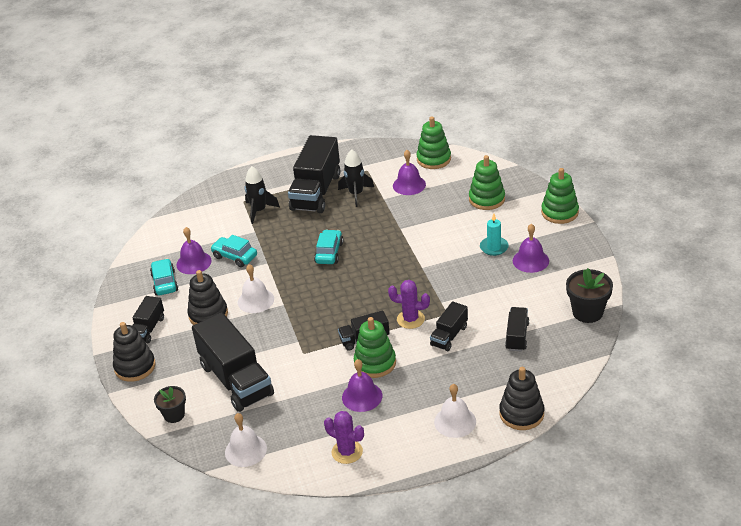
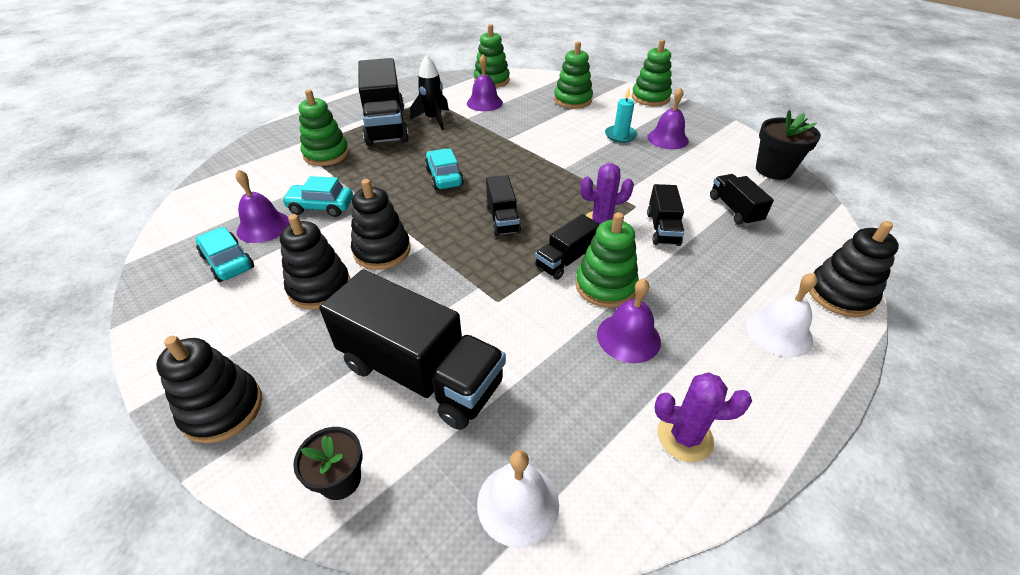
camera: 30 degrees left, 5 degrees up
black truck [132,296,164,343] -> black truck moved to [486,175,521,236]
white bell [238,264,274,313] -> black stacking toy [351,179,411,270]
black rocket [245,166,280,224] -> green stacking toy [299,89,349,166]

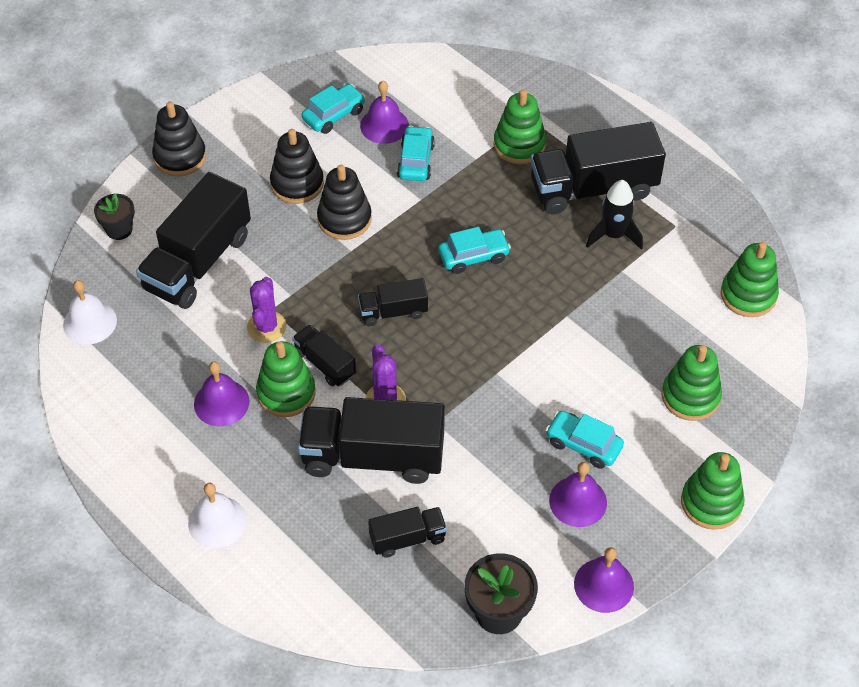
camera: 90 degrees right, 10 degrees up
purple bell [467,55,503,111] -> purple bell moved to [574,547,634,613]
turquoise candle [605,88,638,143] -> turquoise car [546,411,624,469]
black truck [647,184,684,246] -> black truck [298,397,445,484], size x1.96
purple cactus [655,373,752,462] -> purple cactus moved to [247,277,286,343]
black stacking toy [809,221,899,317] -> none

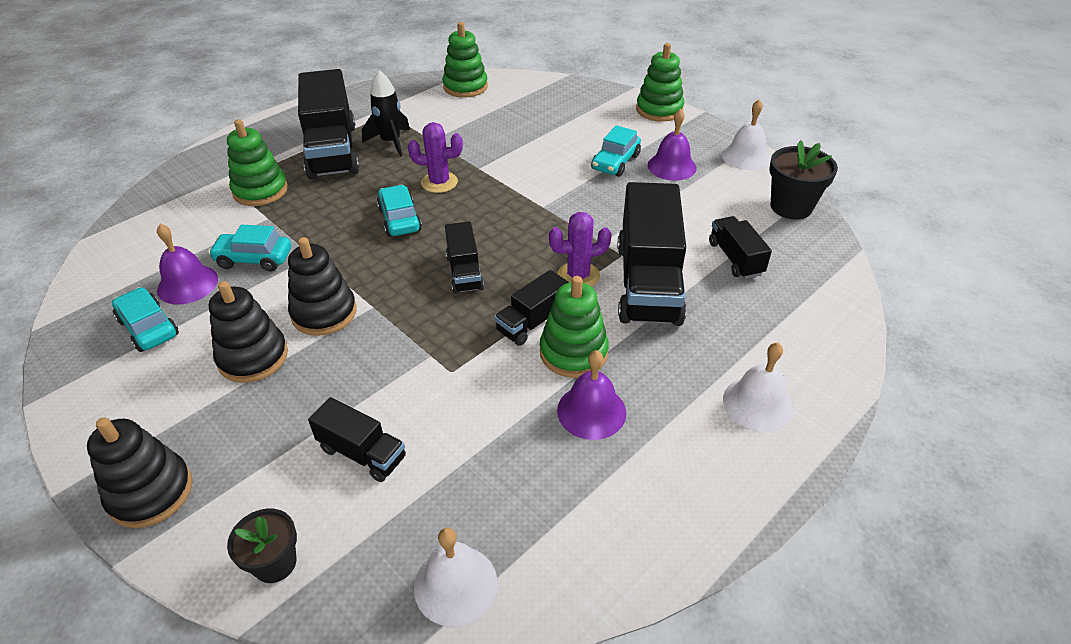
camera: 90 degrees left, 10 degrees down
black truck [136,172,251,309] -> black truck [308,397,406,482], size x0.51
purple cactus [247,277,286,343] -> purple cactus moved to [408,122,463,193]
purple bell [574,547,634,613] -> white bell [722,100,771,170]
green stacking toy [662,345,722,421] -> none

